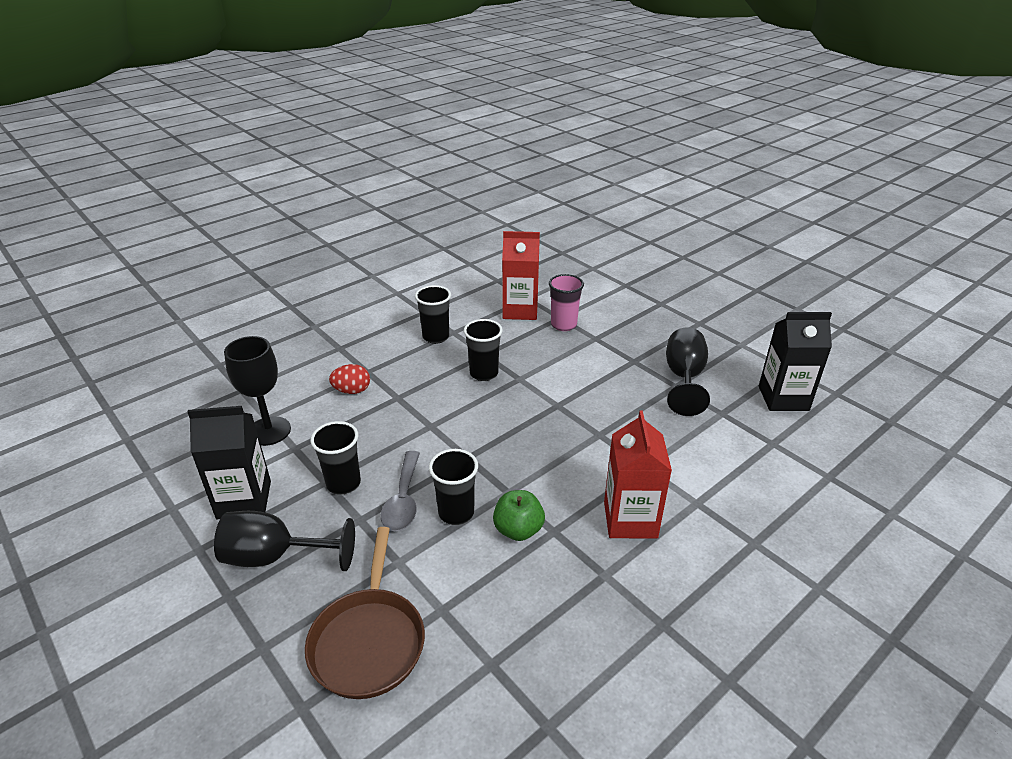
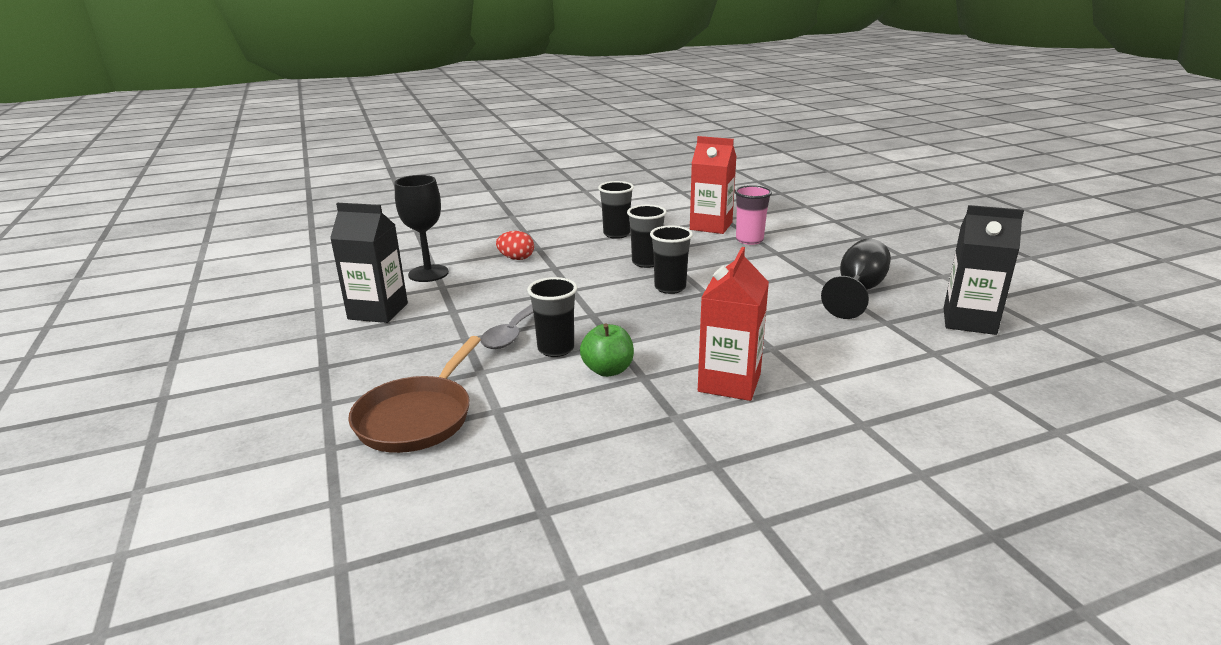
camera: 20 degrees right, 10 degrees down
black goblet [214,511,355,571] -> none
black cup [310,421,361,495] -> black cup moved to [650,225,693,294]

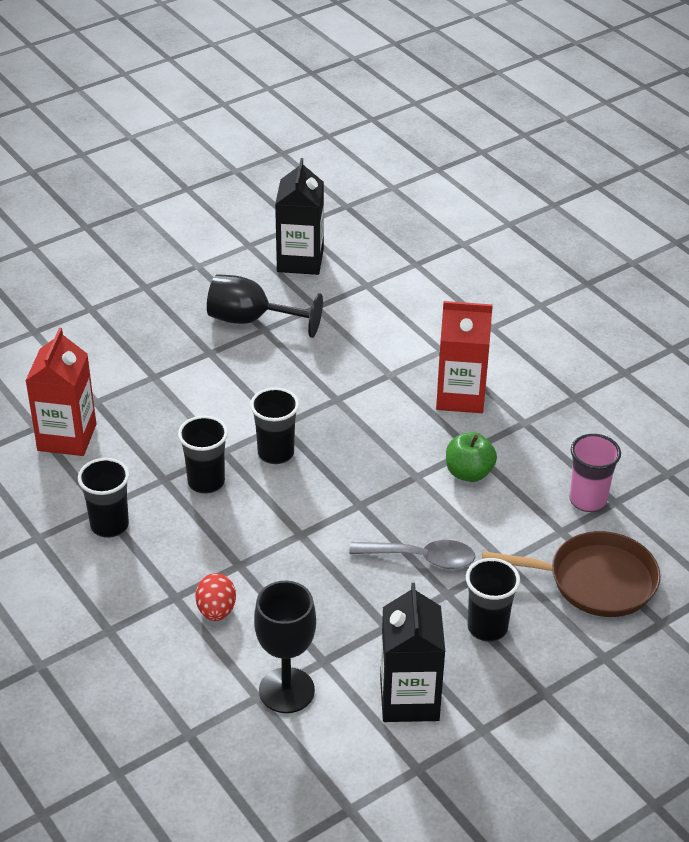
camera: 105 degrees left, 15 degrees up
black cup [527,277,577,357] -> black cup moved to [466,558,520,642]
pink cup [735,185,772,245] -> pink cup moved to [569,434,621,512]

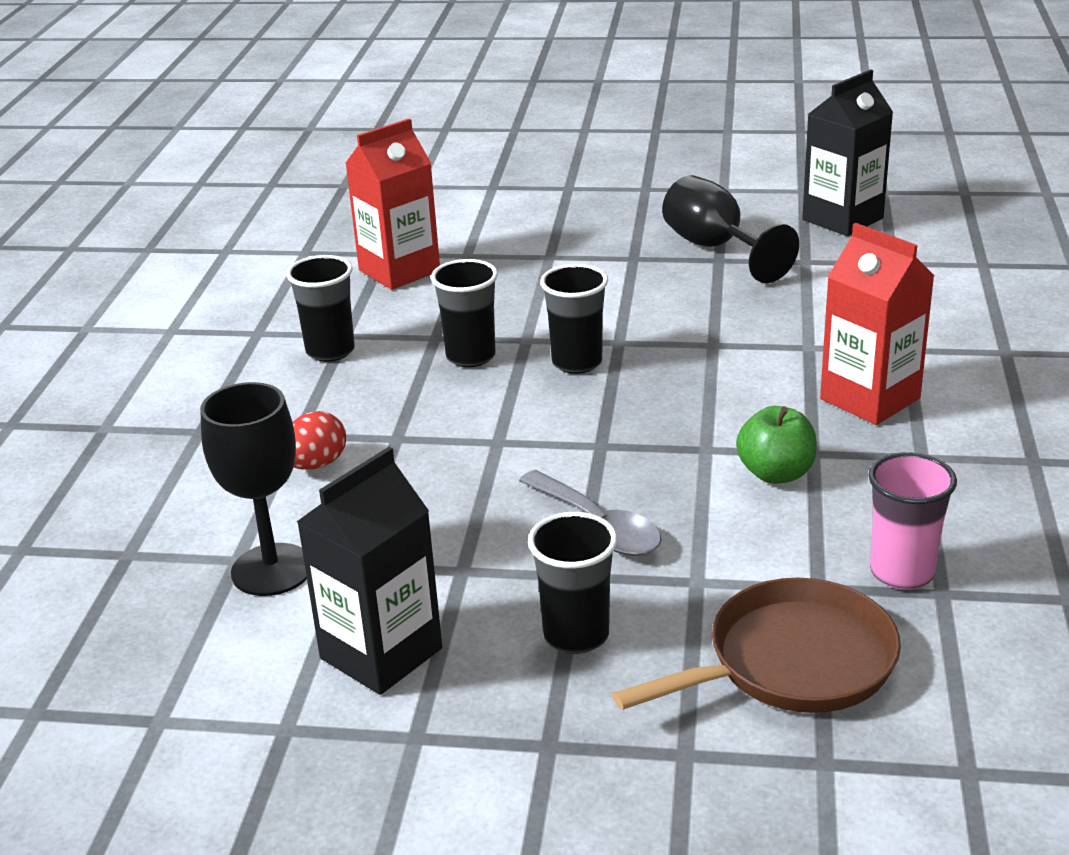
camera: 45 degrees right, 10 degrees down
brown pan [482,531,661,617] -> brown pan turned 75 degrees counterclockwise [612,578,901,713]

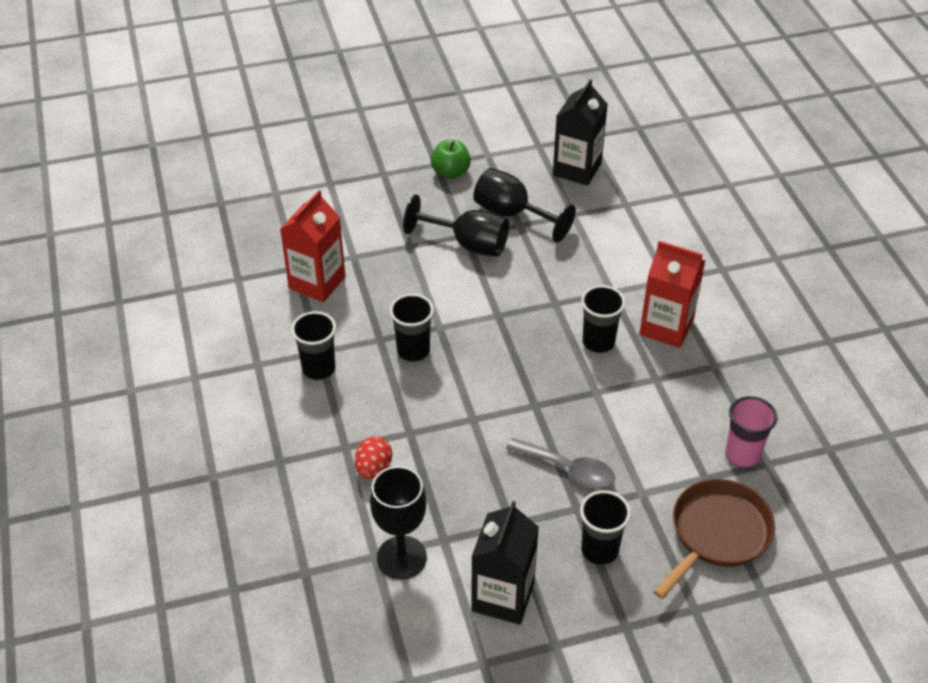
camera: 25 degrees left, 15 degrees up
black cup [540,264,608,374] -> black cup moved to [581,285,626,353]
green apple [736,406,817,484] -> green apple moved to [431,140,471,179]
none -> black goblet [403,195,509,257]

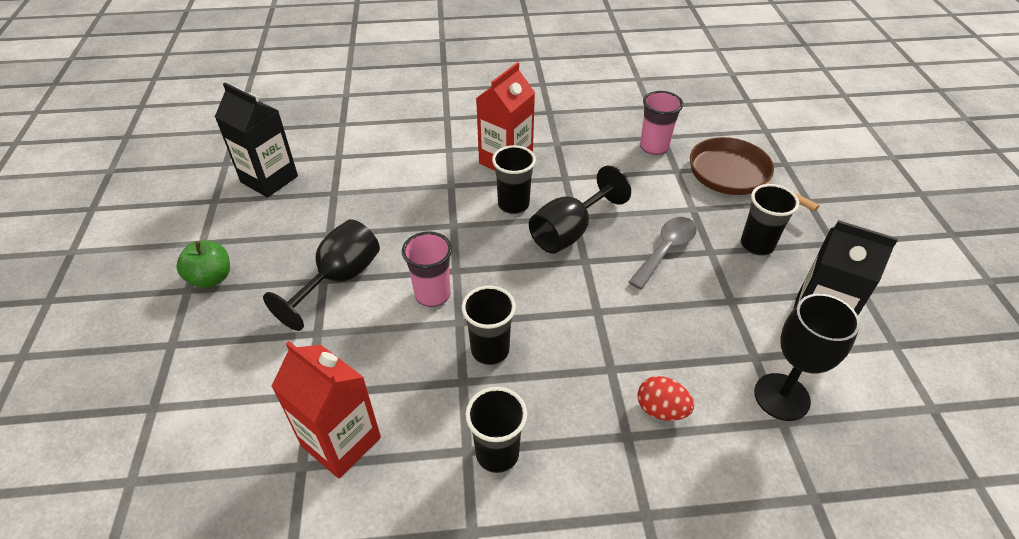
camera: 80 degrees left, 0 degrees up
black goblet [473,168,576,242] -> black goblet moved to [529,166,631,254]
none -> pink cup [402,231,452,307]

